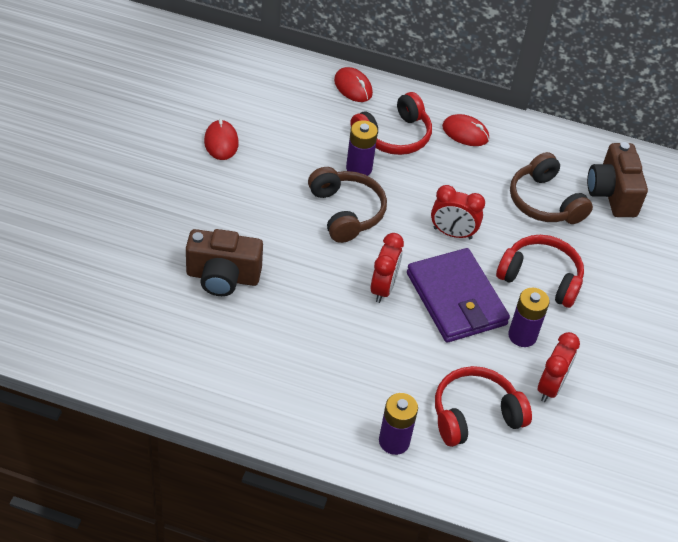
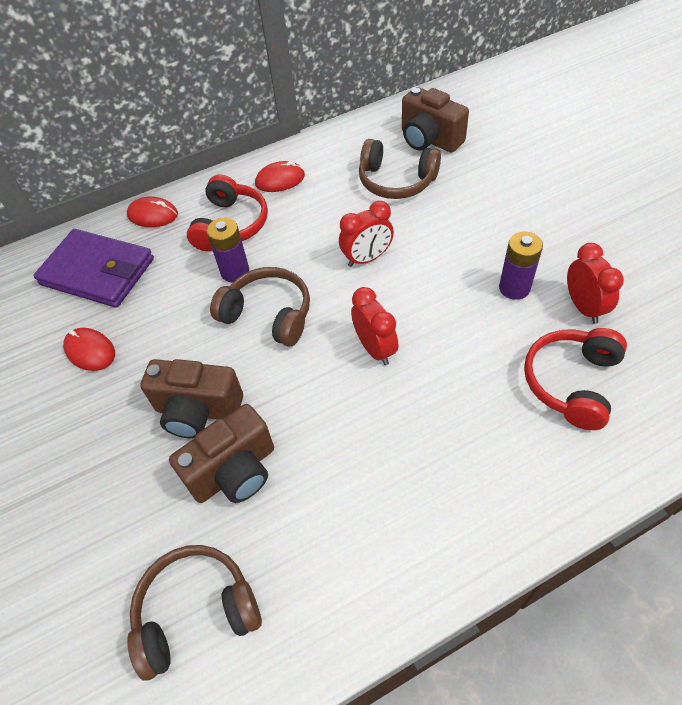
camera: 35 degrees left, 5 degrees up
purple battery [379,393,418,455] -> none
purple wallet [407,248,510,343] -> purple wallet moved to [33,229,154,308]
red headphones [496,235,584,308] -> none
none -> brown headphones [127,545,262,681]
none -> brown camera [140,359,243,439]

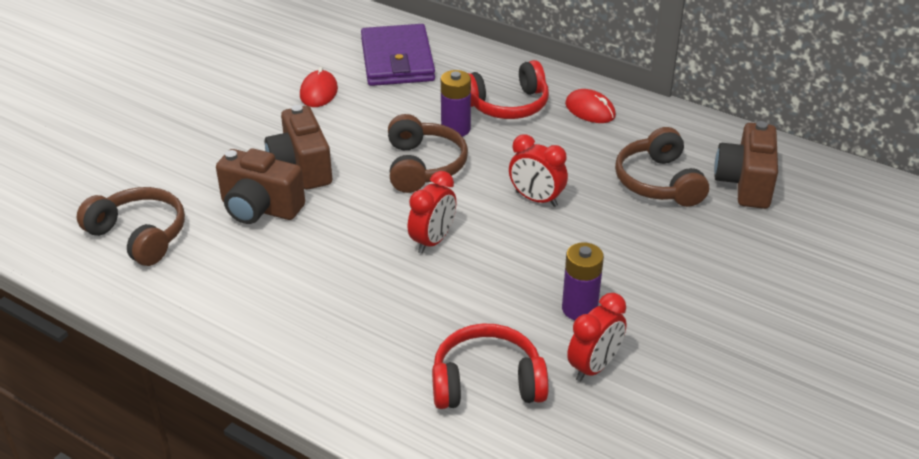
camera: 55 degrees right, 15 degrees down
red mouse [127,197,178,227] -> none

